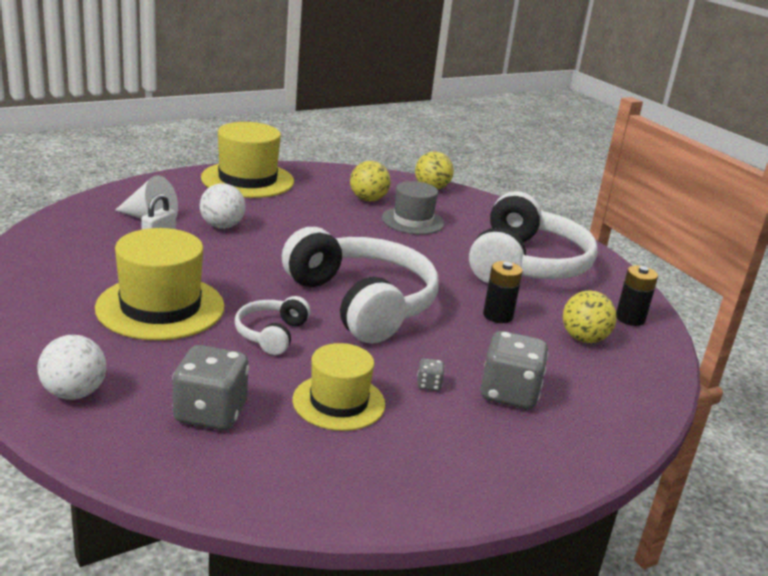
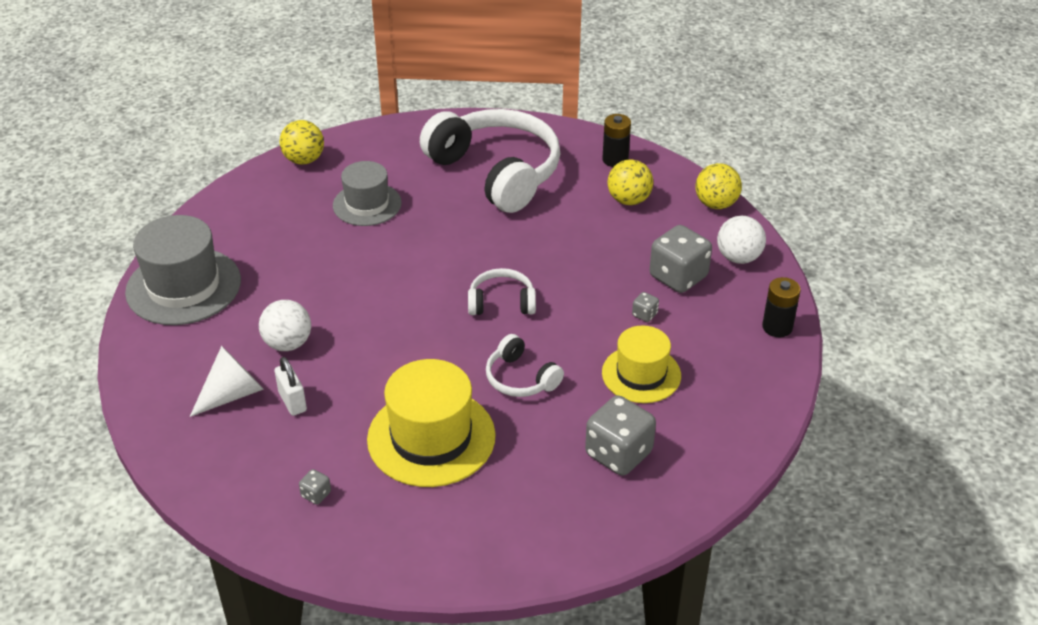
camera: 55 degrees left, 15 degrees up
white ball [37,335,106,400] -> white ball moved to [717,216,766,264]
yellow hat [201,122,294,198] -> grey hat [125,215,241,325]
white headphones [282,227,439,344] -> white headphones [468,268,536,315], size x0.46
yellow ball [350,161,391,201] -> yellow ball moved to [695,163,742,209]
black battery [483,261,523,323] -> black battery moved to [762,277,801,337]
none -> grey dice [299,469,331,505]

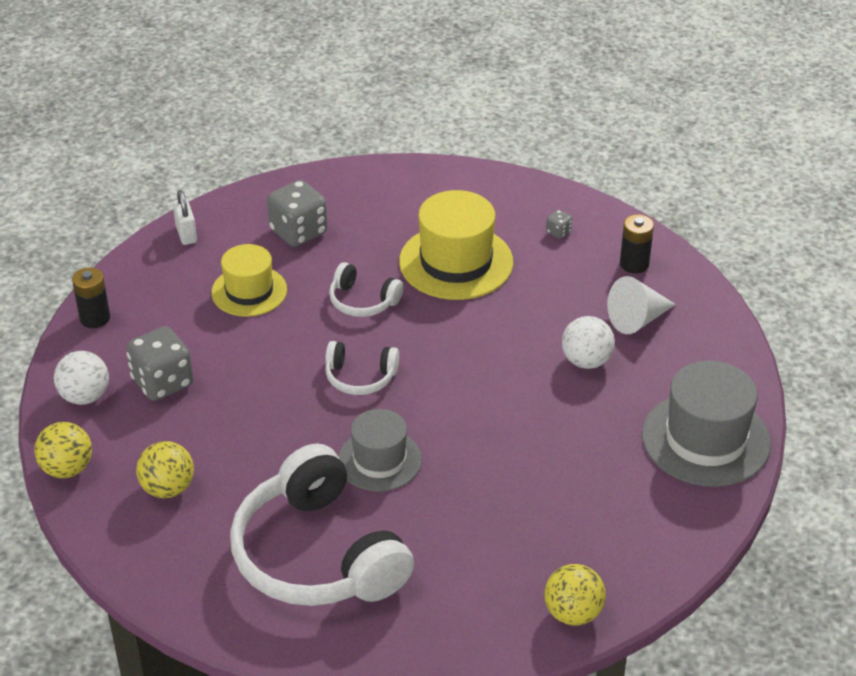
camera: 170 degrees left, 0 degrees up
white padlock [274,357,307,416] -> white padlock moved to [173,190,197,245]
grey hat [333,161,402,226] -> grey hat moved to [338,409,422,492]
white headphones [486,334,564,397] -> white headphones turned 150 degrees clockwise [329,262,403,317]
black battery [602,114,631,167] -> black battery moved to [620,214,654,274]
grey dice [632,292,659,322] -> none

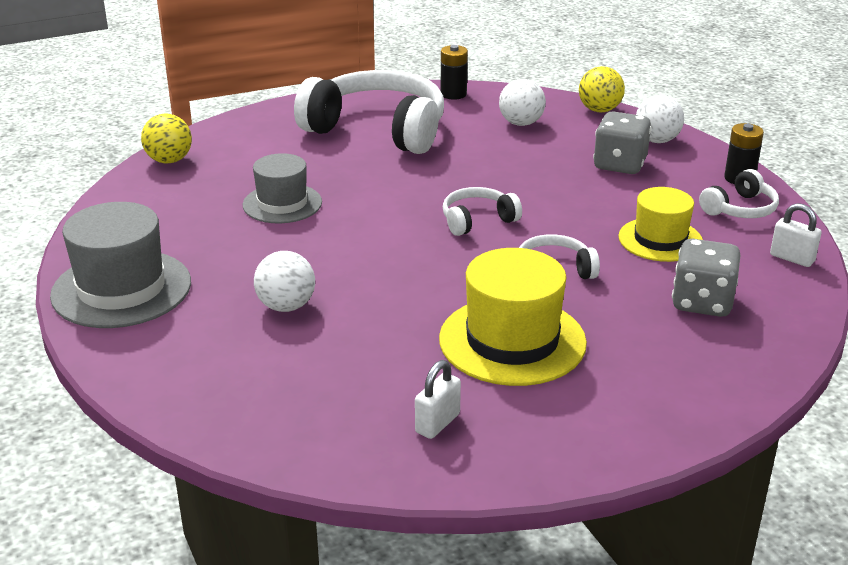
camera: 145 degrees right, 10 degrees down
yellow ball [136,441,194,498] -> white ball [499,79,546,126]
grey hat [338,409,422,492] -> grey hat moved to [243,153,322,223]
grey dice [546,210,572,239] -> white padlock [415,360,461,439]
white cone [607,276,676,334] -> none
black battery [620,214,654,274] -> black battery moved to [441,45,468,100]
none -> white headphones [699,169,779,218]

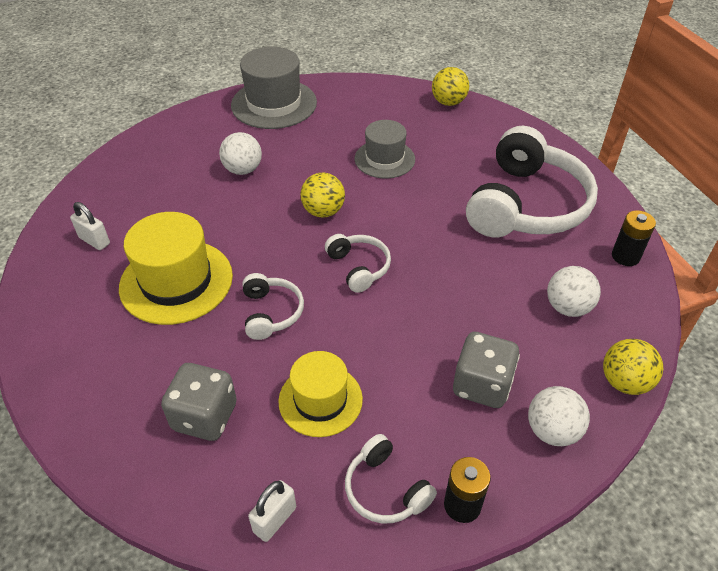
camera: 90 degrees right, 15 degrees up
none -> yellow ball [300,173,345,218]

